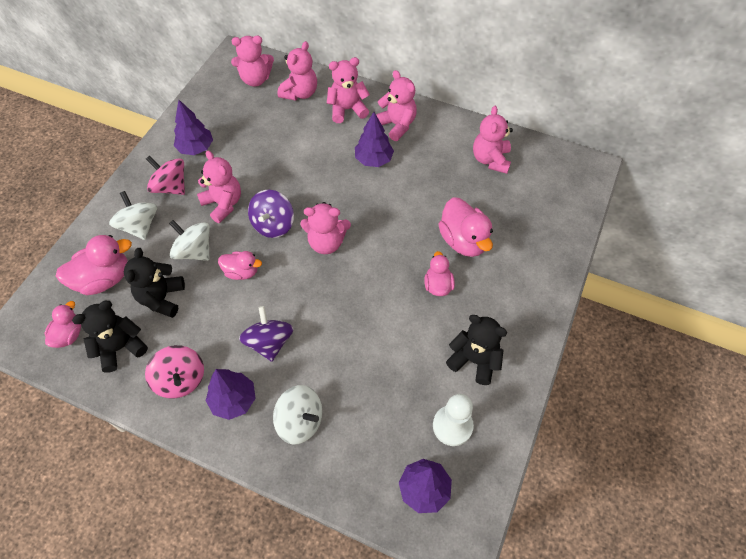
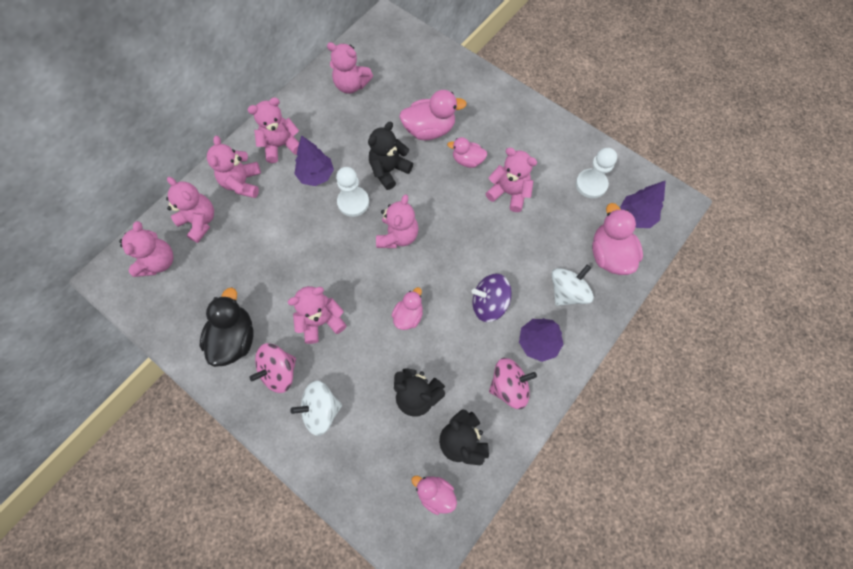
camera: 75 degrees left, 10 degrees up
pink duck [56,235,132,295] -> pink duck moved to [592,203,643,275]
white spinning top [169,220,210,261] -> none
purple tree [174,100,213,155] -> black duck [200,287,254,367]
purple spinning top [248,190,294,238] -> none
black teddy bear [446,315,507,385] -> black teddy bear moved to [368,122,413,190]
none -> white pawn [336,167,369,217]
none -> pink teddy bear [485,148,537,212]

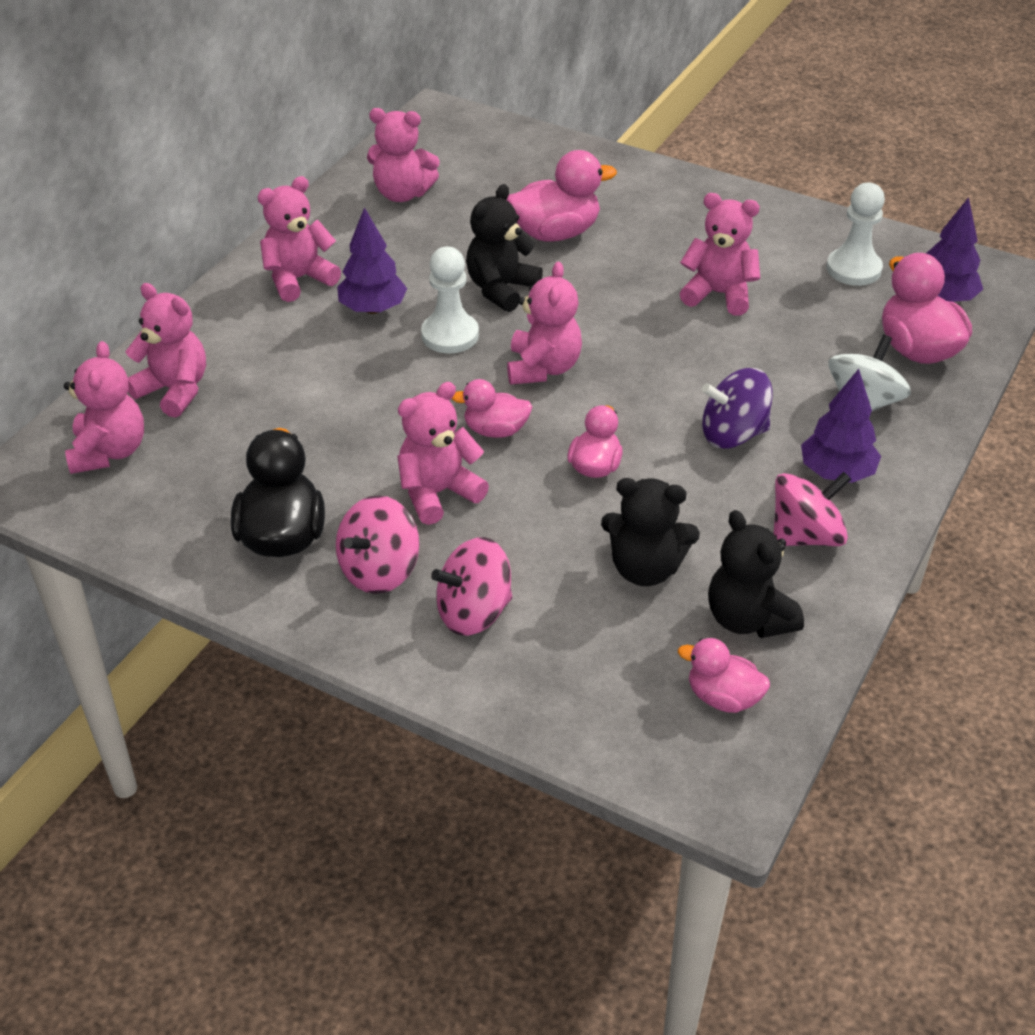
camera: 10 degrees left, 25 degrees down
pink teddy bear [207,136,261,198] -> none
white spinning top [290,381,342,436] -> pink spinning top [431,537,512,636]
pink duck [447,137,487,168] -> pink duck moved to [452,379,532,438]

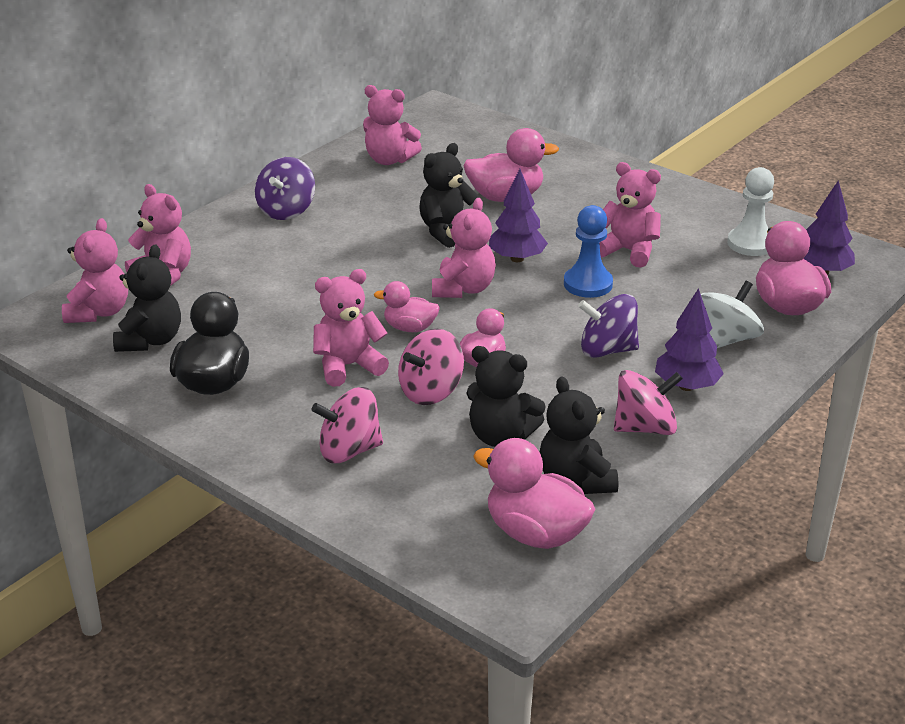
camera: 10 degrees right, 10 degrees down
pink teddy bear [257,176,341,302] -> purple spinning top [255,157,315,220]
pink spinning top [336,495,419,594] -> pink spinning top moved to [398,329,464,405]
purple tree [337,207,407,314] -> purple tree moved to [489,169,548,262]
white pawn [421,247,479,354] -> none
pink duck [678,638,770,713] -> pink duck [473,438,595,549], size x1.65
none -> black teddy bear [113,245,181,352]
none -> blue pawn [564,205,613,298]

